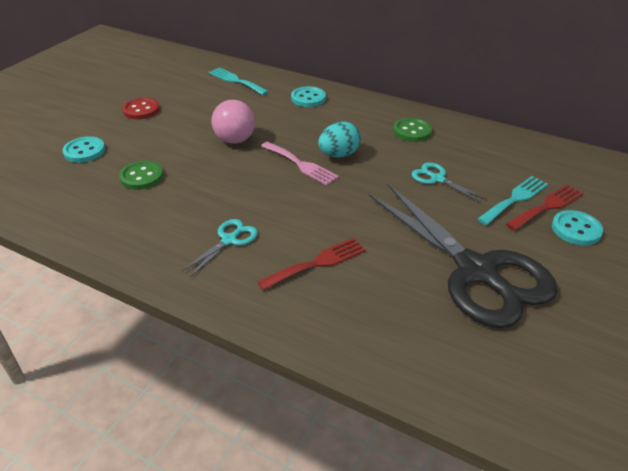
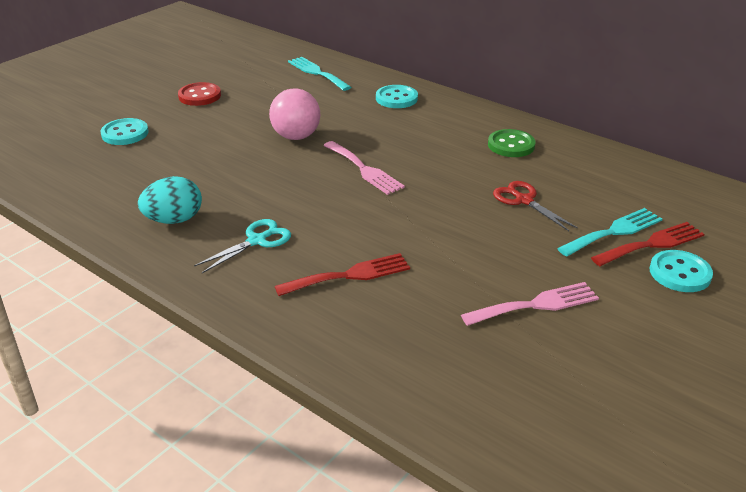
camera: 10 degrees right, 5 degrees down
green button [119,161,163,190] -> none
turquoise egg [318,122,361,158] -> turquoise egg moved to [138,176,202,224]
black scissors [369,184,558,328] -> pink fork [461,282,599,326]
turquoise scissors [412,163,487,203] -> red scissors [493,181,578,231]

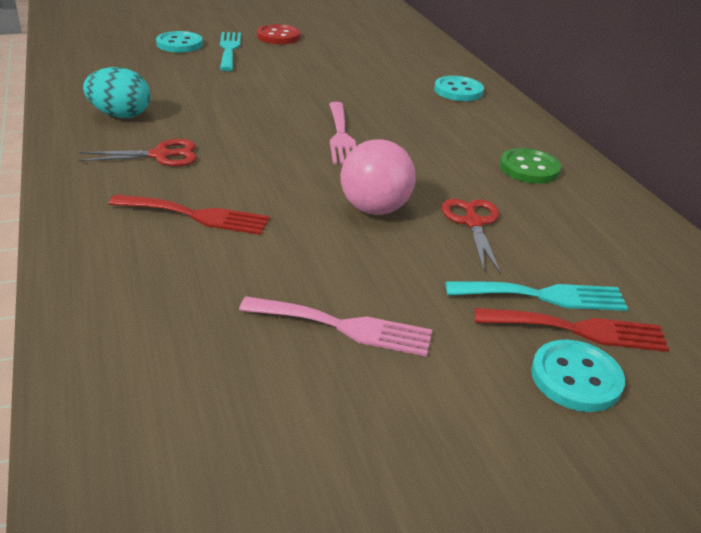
camera: 30 degrees right, 0 degrees up
turquoise scissors [194,219,291,273] -> red scissors [78,139,197,167]
pink ball [269,88,320,140] -> pink ball moved to [340,139,416,215]
turquoise fork [288,57,351,91] -> turquoise fork moved to [220,32,241,71]

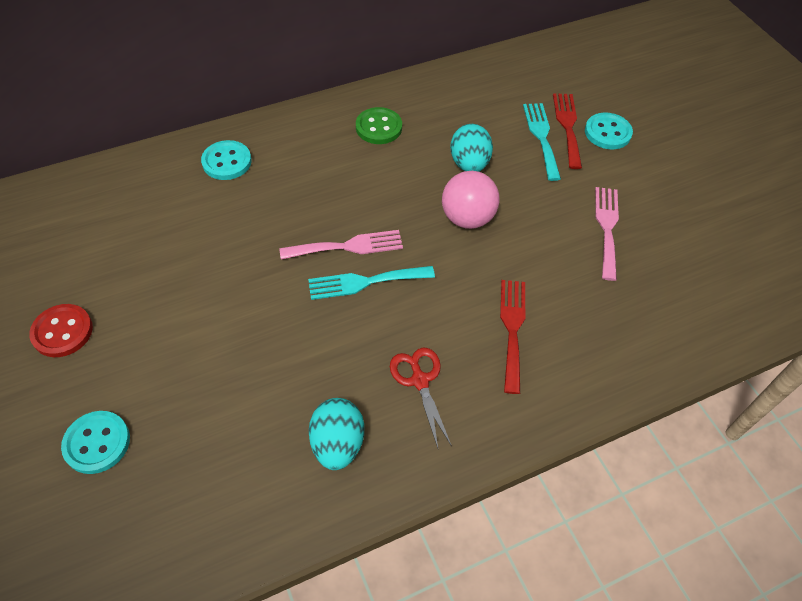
camera: 95 degrees left, 20 degrees up
turquoise fork [220,32,241,71] -> turquoise fork moved to [308,266,435,300]
red scissors [442,199,500,273] -> turquoise egg [450,124,493,172]

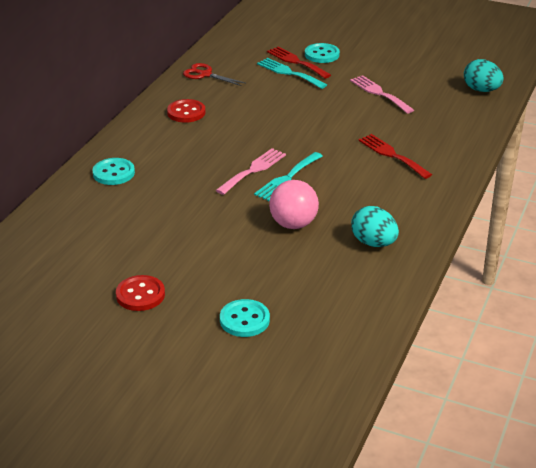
camera: 40 degrees left, 20 degrees down
green button [356,107,402,144] -> red button [167,99,205,123]
red scissors [390,348,452,448] -> red scissors moved to [183,63,245,86]
pink ball [442,171,500,229] -> pink ball moved to [269,180,319,229]
turquoise egg [450,124,493,172] -> turquoise egg moved to [464,59,504,92]

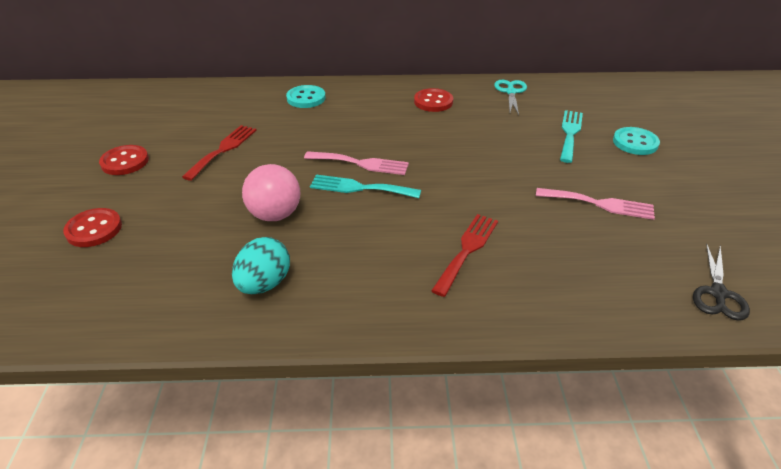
camera: 65 degrees right, 5 degrees up
red scissors [183,63,245,86] -> turquoise scissors [494,80,527,115]
turquoise button [220,299,270,337] -> red button [63,208,122,247]
red fork [267,47,331,79] -> red fork moved to [182,125,257,181]
pink fork [350,75,414,114] -> pink fork turned 75 degrees clockwise [536,188,655,220]
turquoise egg [464,59,504,92] -> black scissors [693,244,750,321]

